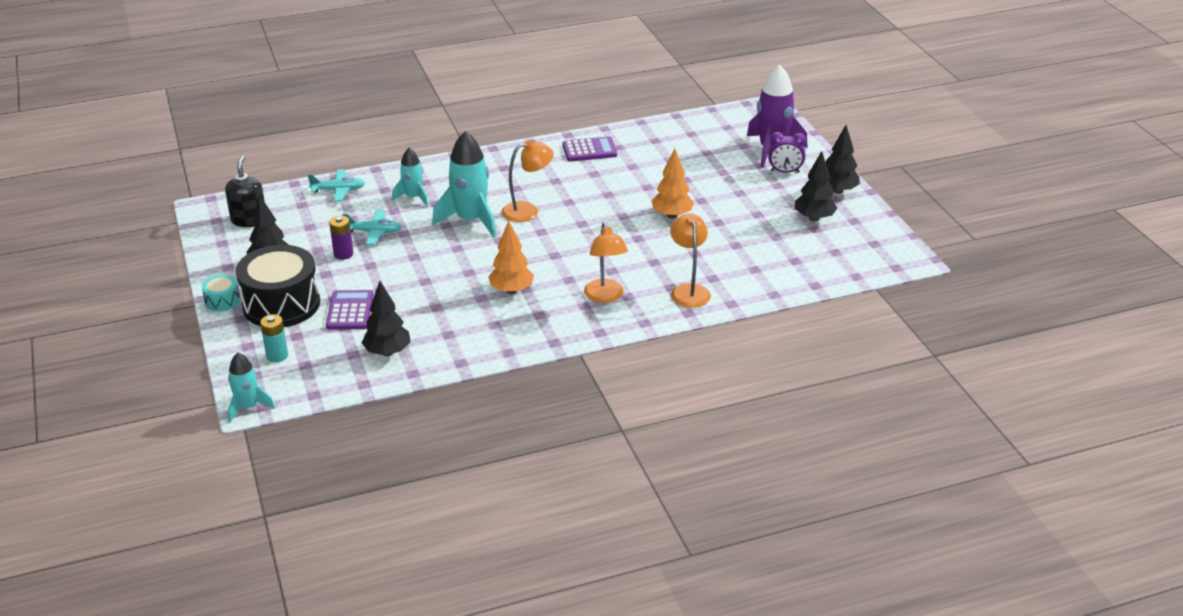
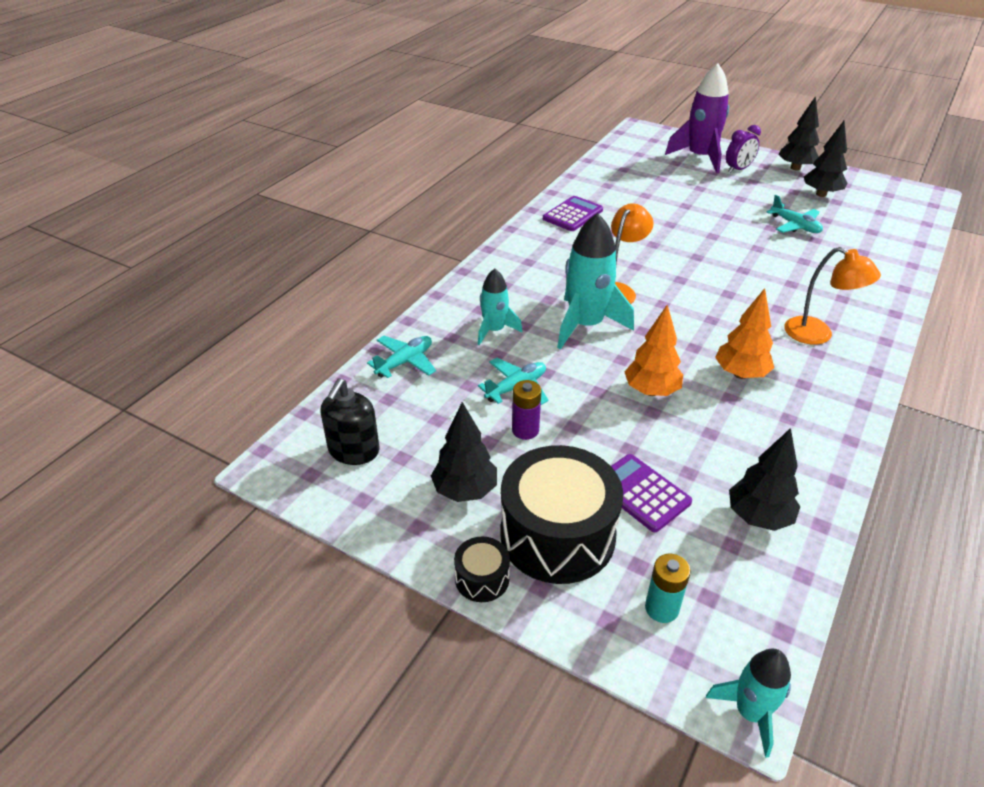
camera: 40 degrees left, 5 degrees up
turquoise drum [202,274,240,312] -> black drum [454,536,510,602]
black soap dispenser [225,156,265,227] -> black soap dispenser turned 120 degrees counterclockwise [320,378,379,465]
orange tree [652,148,694,219] -> orange tree moved to [624,304,683,396]
orange lamp [670,213,711,308] -> none
none -> turquoise plane [767,195,823,233]

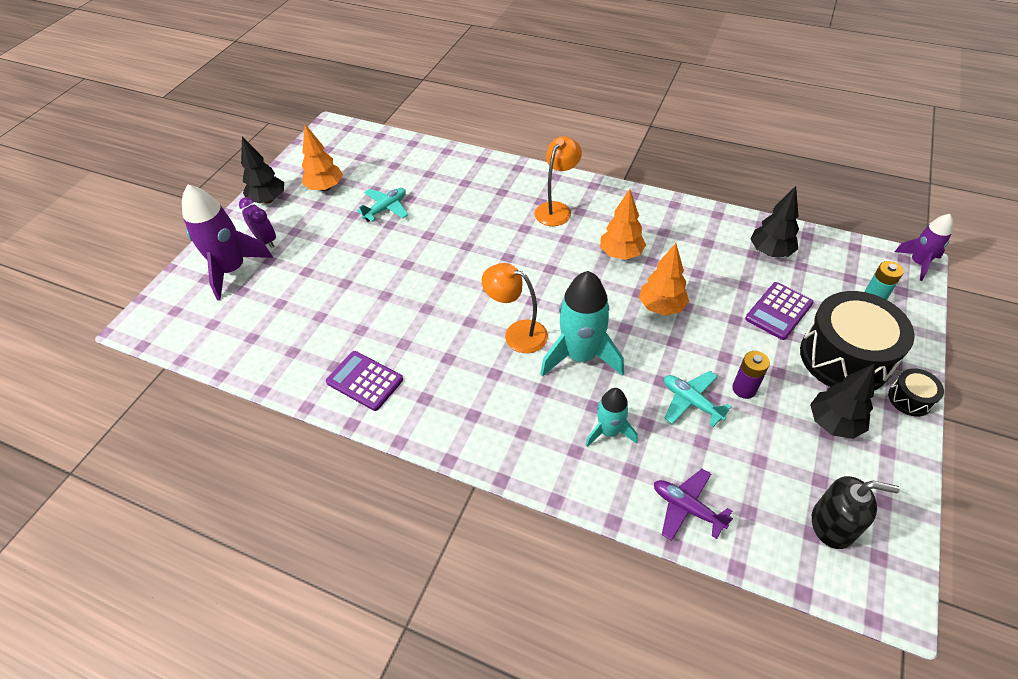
camera: 95 degrees left, 10 degrees up
turquoise plane [367,336,436,378] -> purple plane [654,469,733,541]
turquoise rocket [706,648,791,758] -> purple rocket [894,214,953,281]
black tree [804,121,847,197] -> orange tree [302,124,343,191]

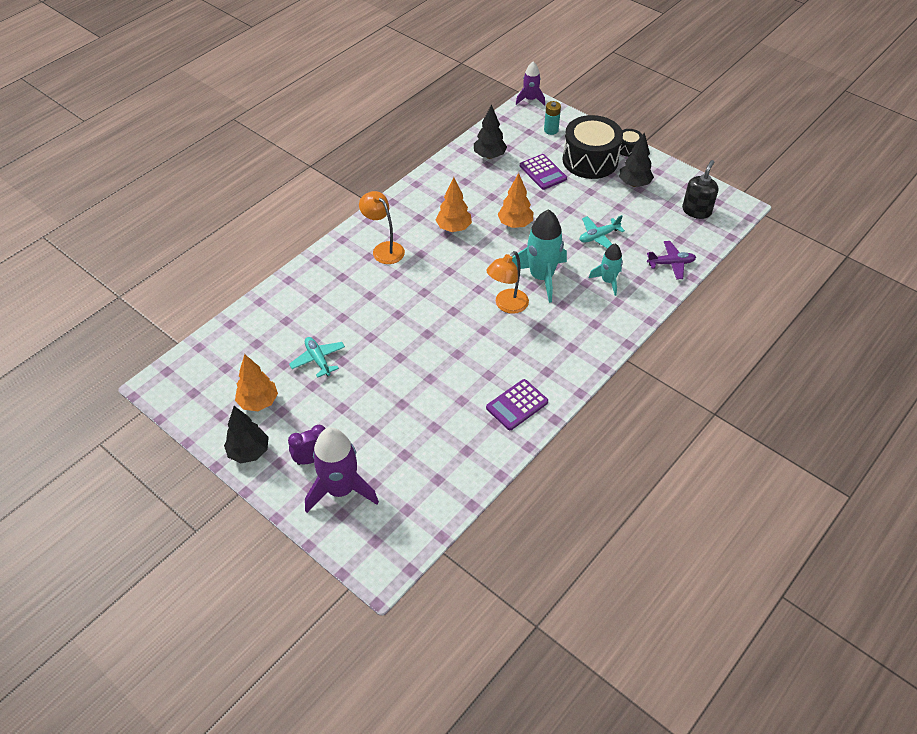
camera: 75 degrees left, 0 degrees up
purple plane [654,469,733,541] -> purple plane turned 150 degrees counterclockwise [647,241,696,280]
purple battery [732,351,770,399] -> none

